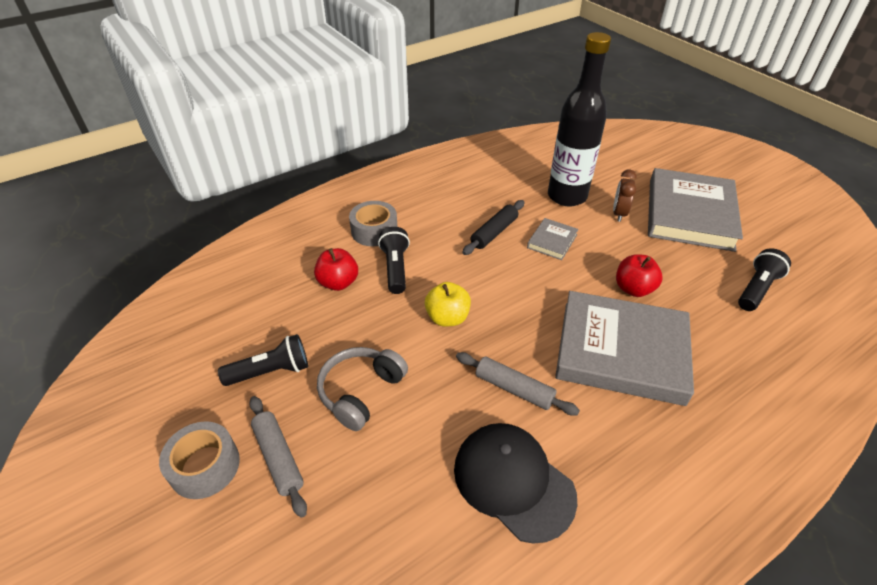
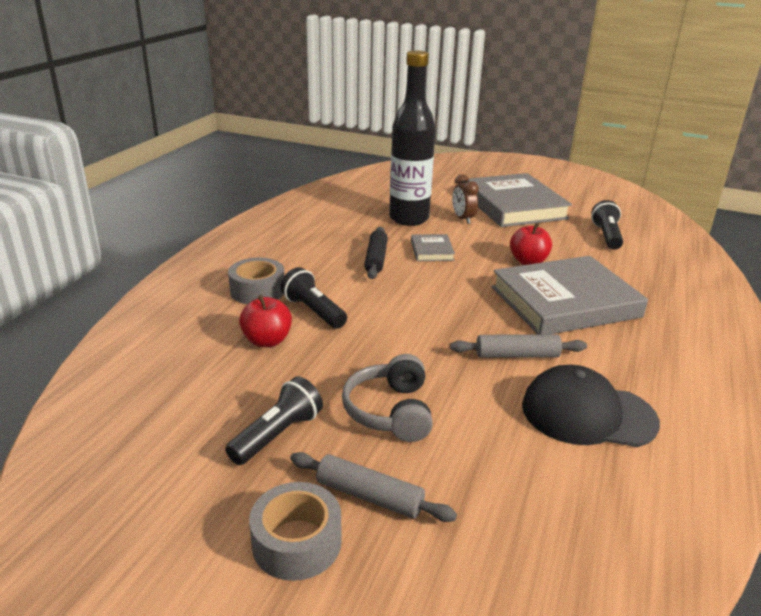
camera: 35 degrees left, 15 degrees down
yellow apple [425,282,471,327] -> none

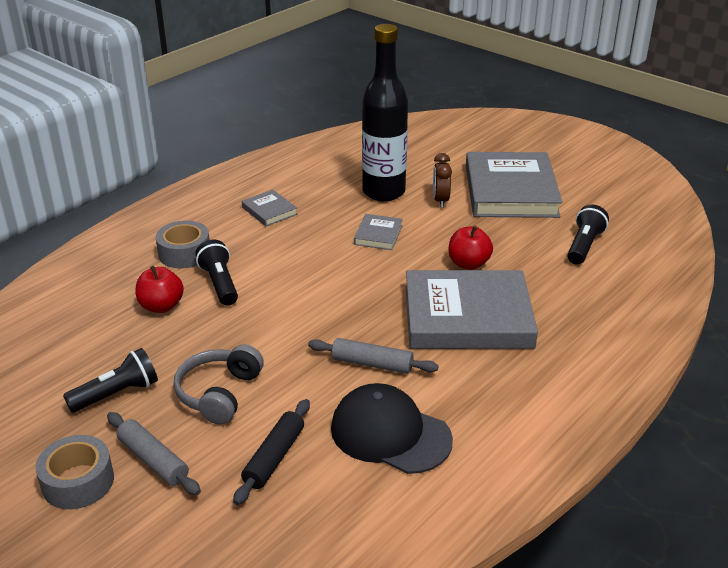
camera: 20 degrees right, 5 degrees up
black rolling pin [364,227,388,279] -> black rolling pin moved to [233,399,310,505]
none -> grey book [242,190,298,226]

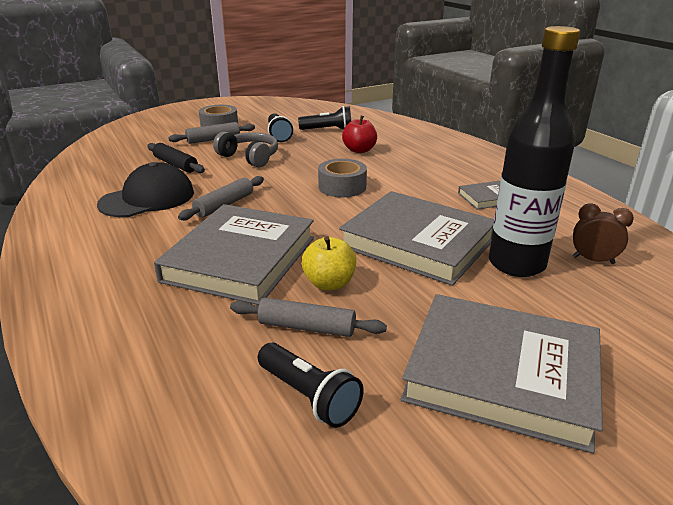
camera: 110 degrees right, 5 degrees down
grey tape [156,221,210,268] -> grey tape moved to [318,159,367,197]
black flashlight [195,239,238,306] -> black flashlight moved to [298,106,351,130]
grey book [354,214,403,250] -> grey book [339,191,494,286], size x2.29
brown clock [433,153,452,208] -> brown clock moved to [573,204,634,264]
red apple [449,226,493,270] -> yellow apple [301,236,356,290]
none -> grey rolling pin [230,298,387,337]

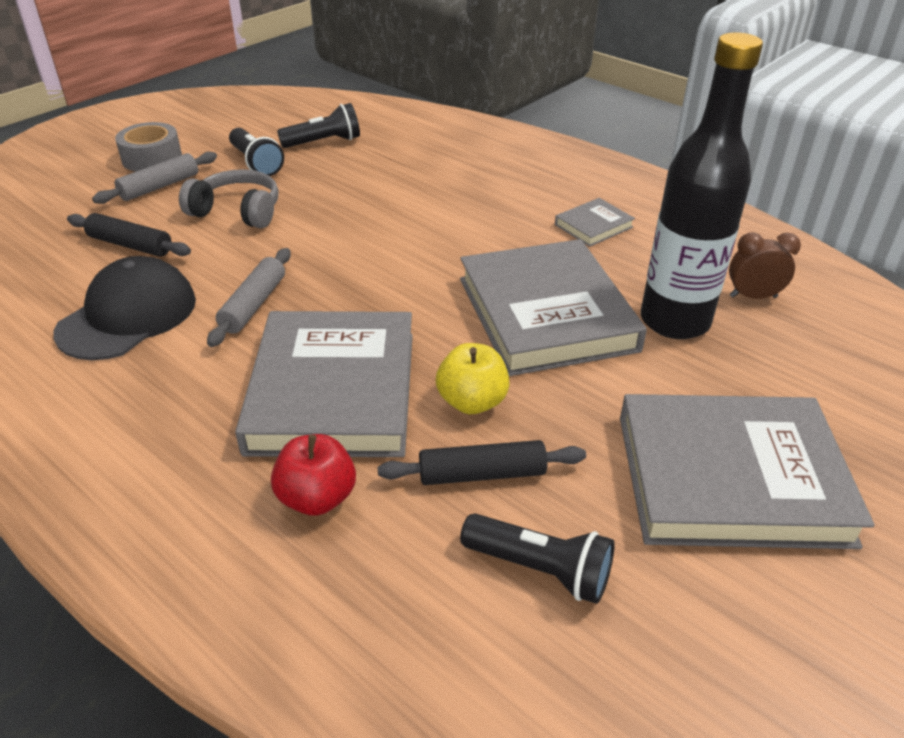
camera: 20 degrees left, 10 degrees up
grey rolling pin [230,298,387,337] -> black rolling pin [378,440,586,485]
grey tape [318,159,367,197] -> none
grey book [339,191,494,286] -> grey book turned 60 degrees clockwise [460,239,647,376]
red apple [342,116,377,153] -> red apple moved to [271,434,356,516]

